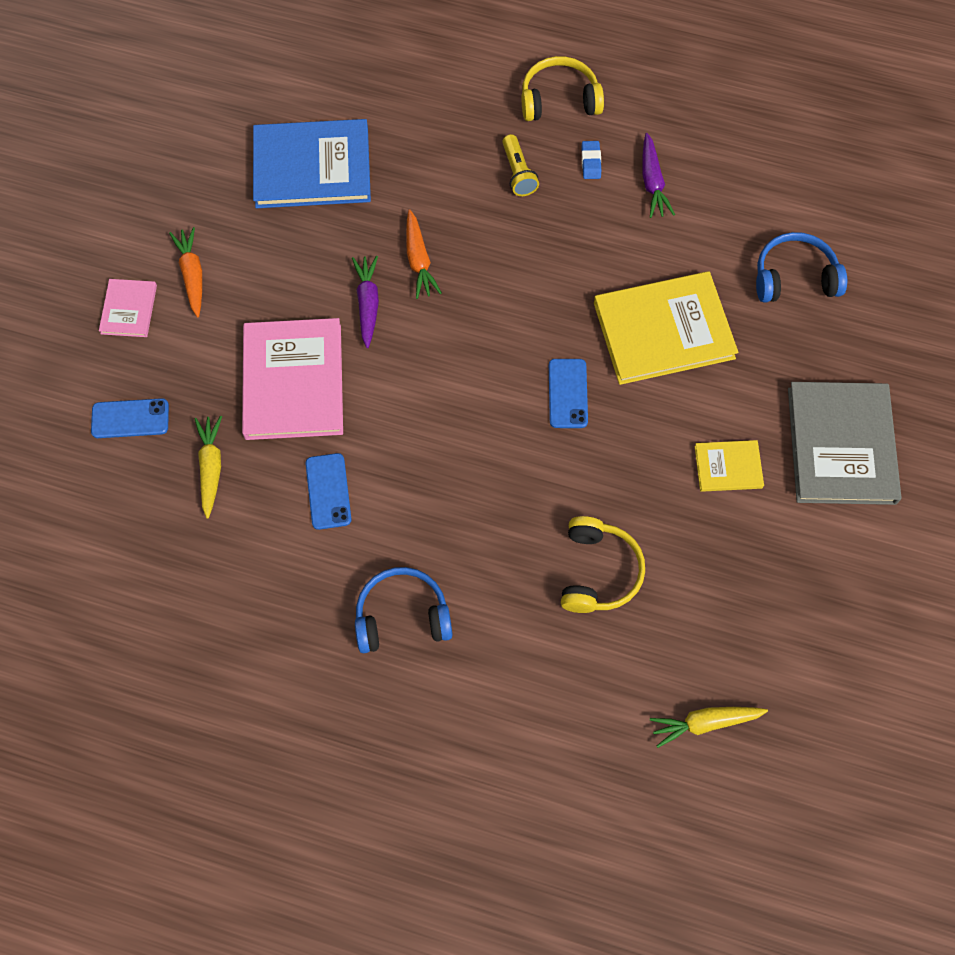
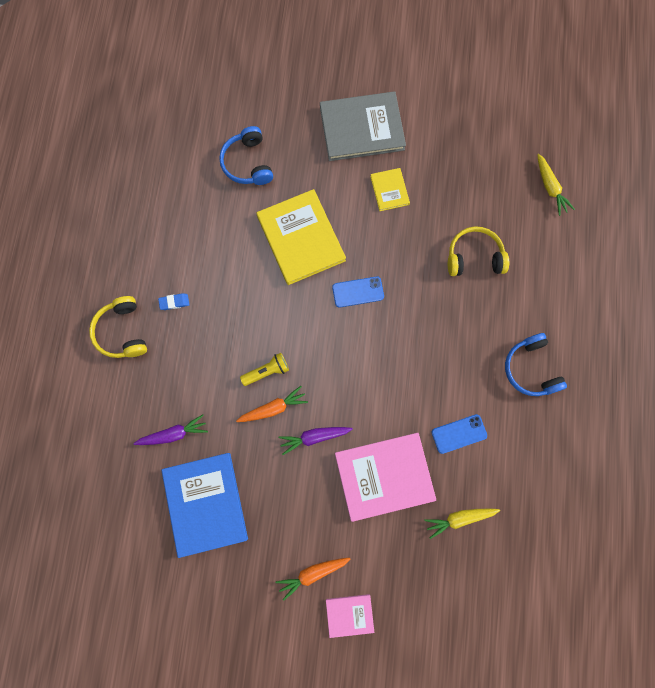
camera: 100 degrees left, 10 degrees up
blue phone [91,398,169,438] -> none
yellow flashlight [502,134,539,196] -> yellow flashlight moved to [240,353,289,386]
purple carrot [642,133,675,218] -> purple carrot moved to [133,414,208,445]

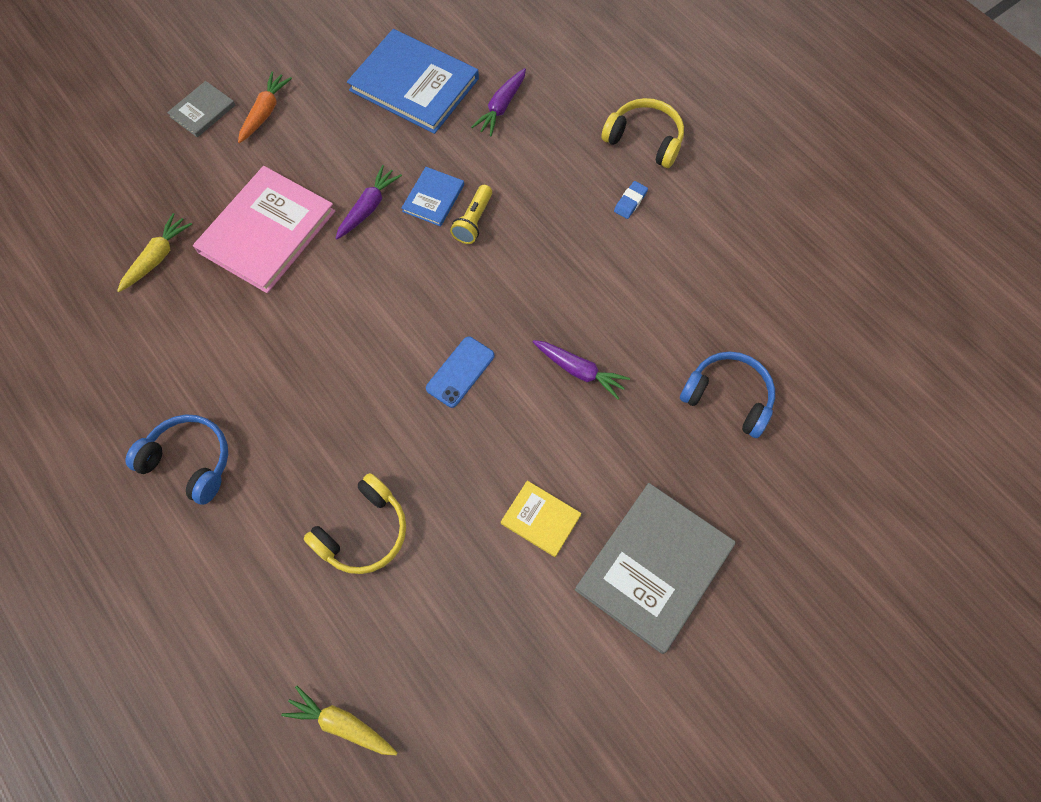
camera: 135 degrees right, 10 degrees down
orange carrot [236,386,308,422] -> blue book [402,167,464,227]
yellow book [256,189,346,285] -> purple carrot [533,340,630,400]
pink book [326,594,374,638] -> grey book [167,81,235,137]
blue phone [432,414,487,454] -> none

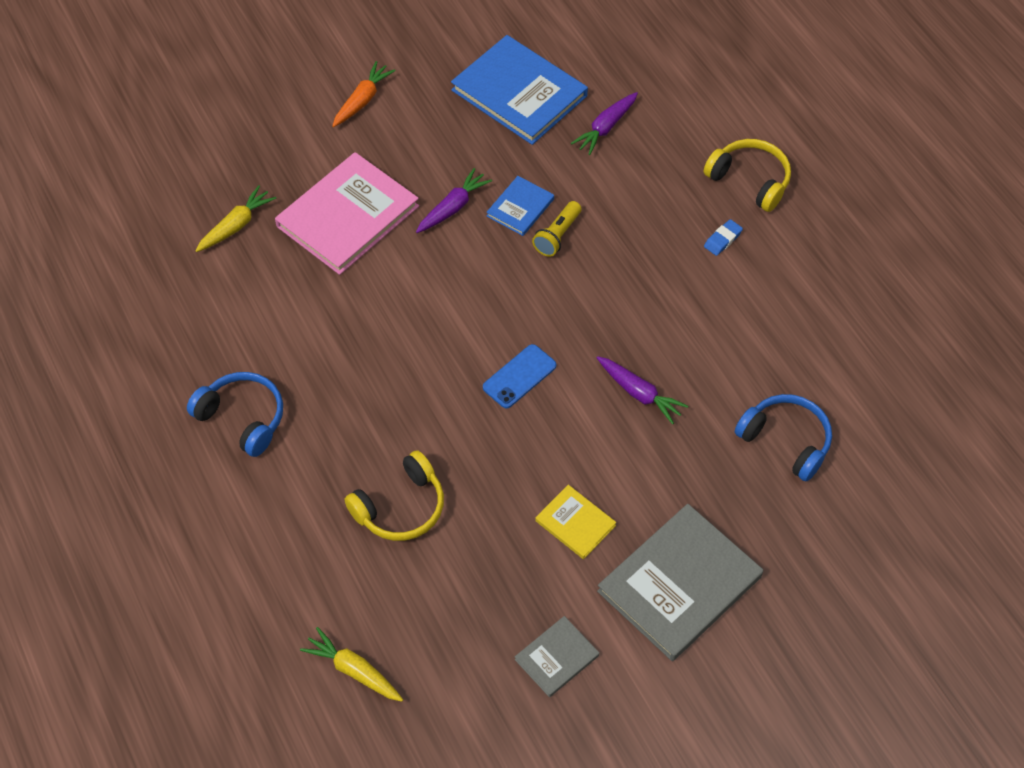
camera: 10 degrees right, 10 degrees down
grey book [167,81,235,137] -> grey book moved to [515,616,599,697]

